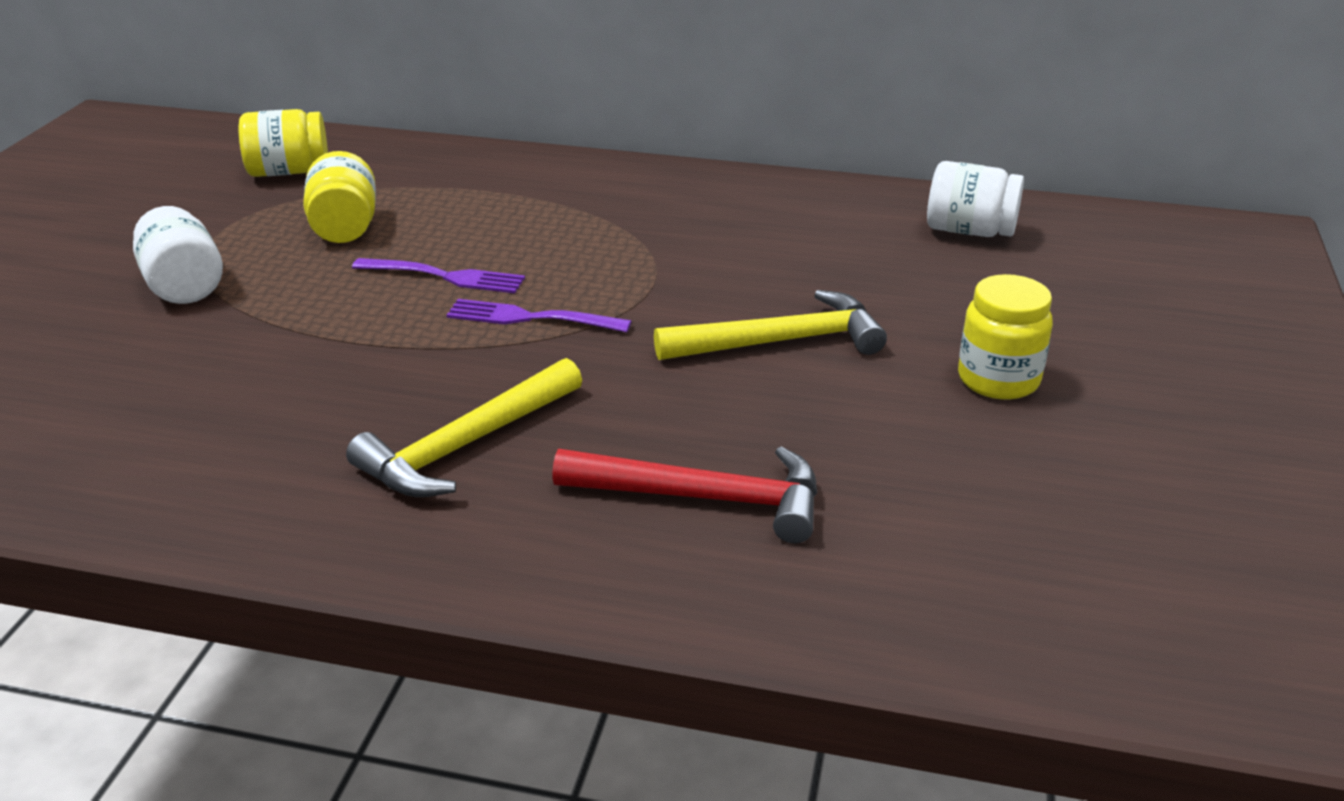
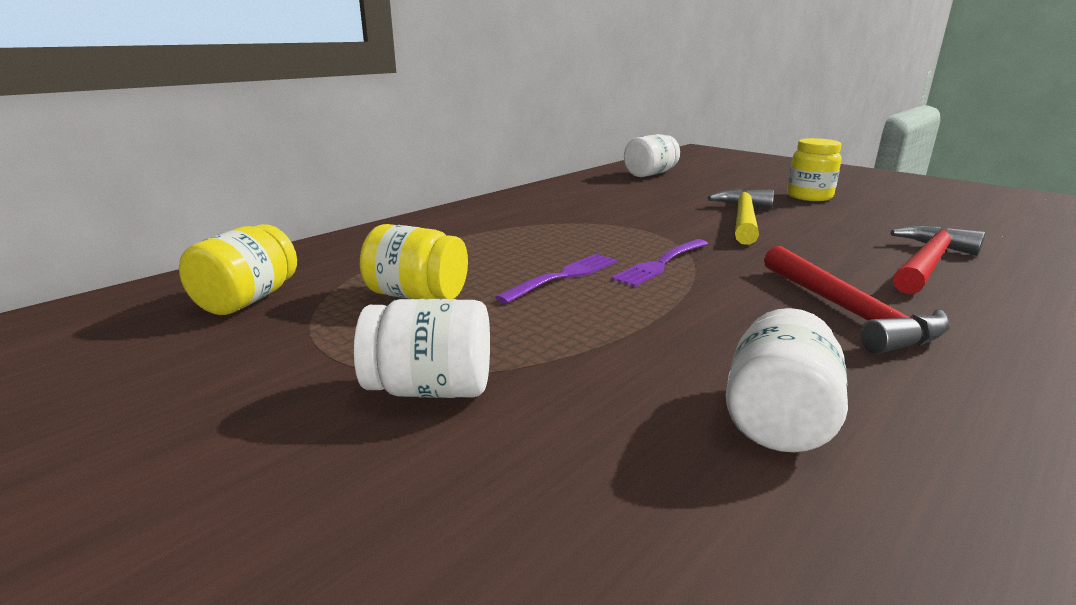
camera: 60 degrees left, 10 degrees down
yellow hammer [346,358,582,497] -> red hammer [764,246,950,354]
none -> white jar [725,308,848,452]

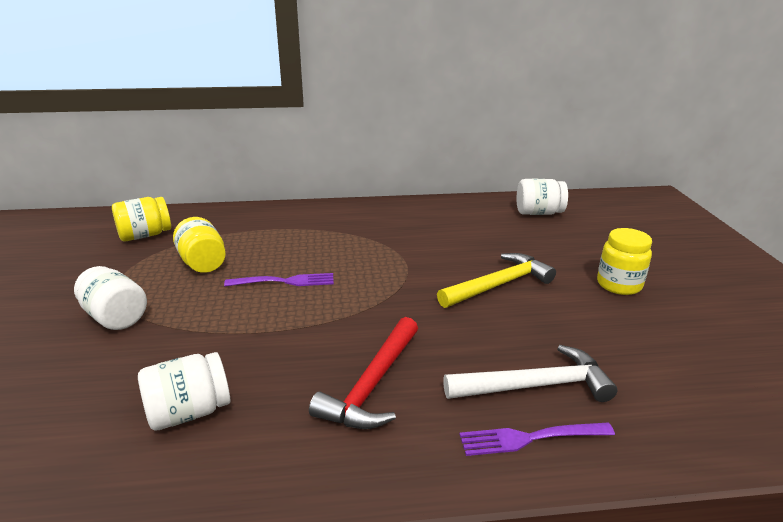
camera: 40 degrees right, 5 degrees up
purple fork [611,239,708,287] -> purple fork moved to [459,422,615,456]
red hammer [890,225,985,294] -> white hammer [443,345,617,402]

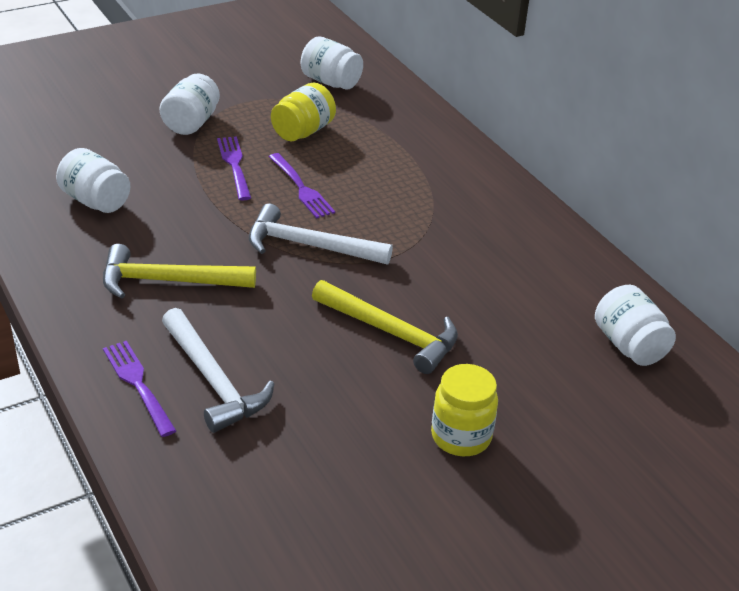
camera: 65 degrees right, 10 degrees up
yellow jar [112,197,171,241] -> white jar [301,36,363,90]
red hammer [309,317,418,429] -> yellow hammer [103,244,256,299]
none -> purple fork [217,136,251,200]
none -> white hammer [249,204,393,265]

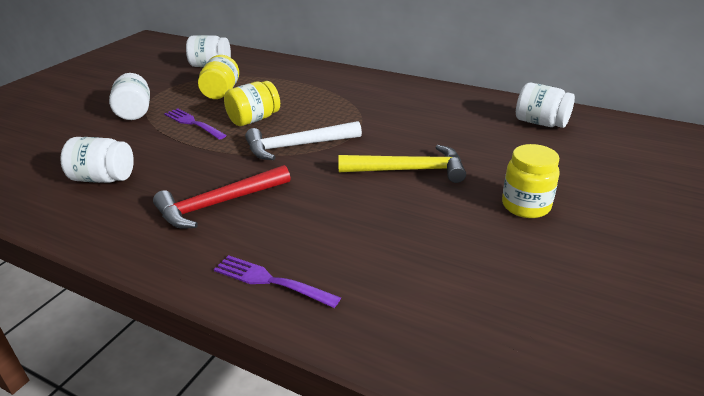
camera: 30 degrees left, 5 degrees down
yellow hammer [103,244,256,299] -> red hammer [153,165,291,228]
white hammer [162,308,274,433] -> none
purple fork [269,153,335,218] -> yellow jar [224,81,280,126]

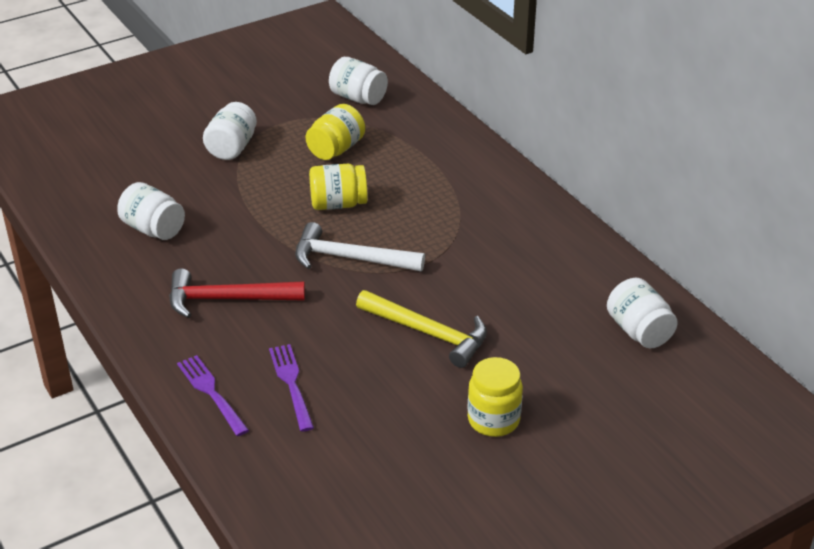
camera: 30 degrees right, 5 degrees up
purple fork [164,108,227,140] -> purple fork moved to [269,344,314,432]

